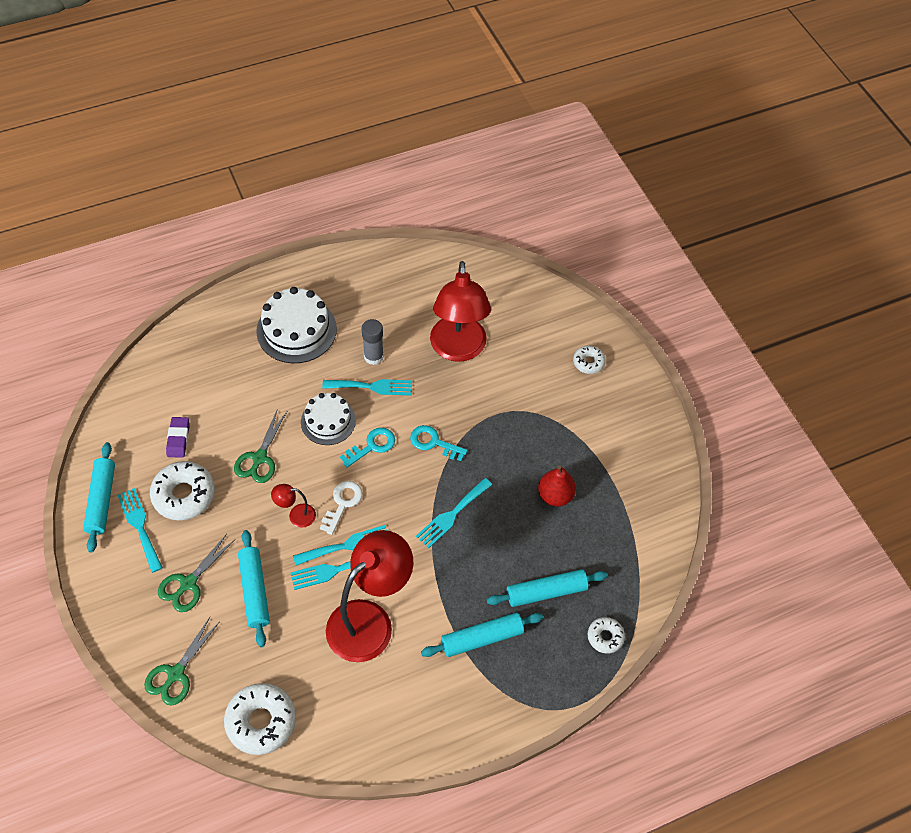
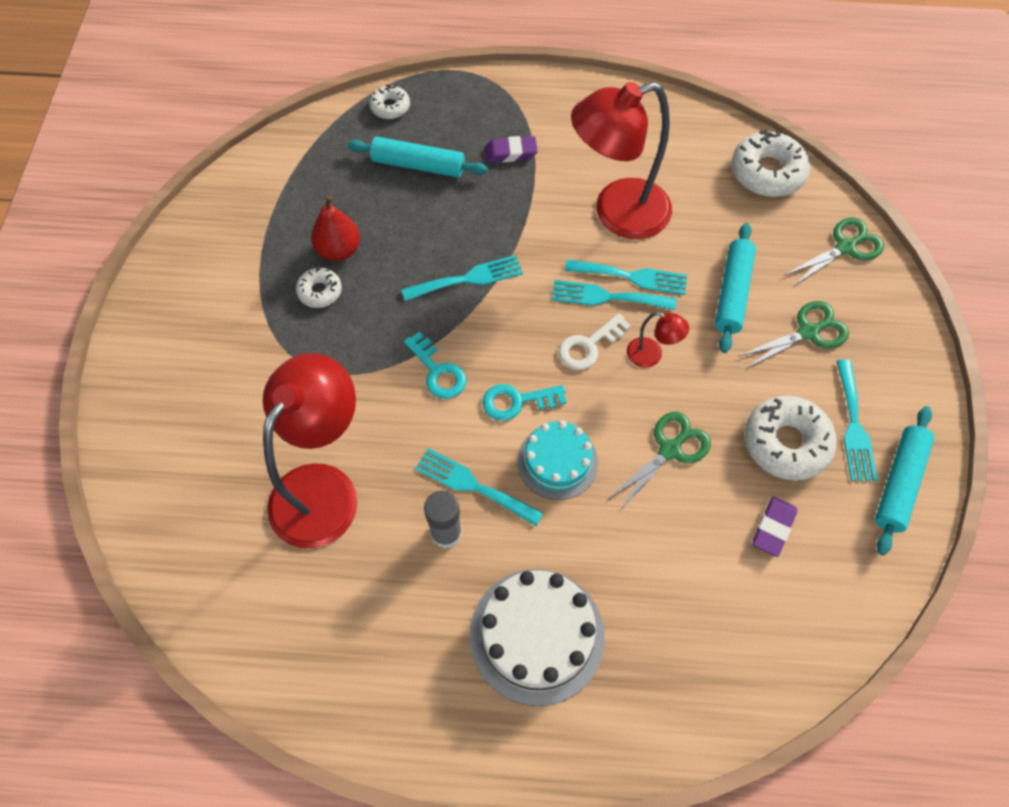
camera: 150 degrees left, 5 degrees up
white cake [301,393,356,445] -> turquoise cake [517,420,598,500]
turquoise rolling pin [421,613,543,657] -> purple eraser [485,136,538,163]
white donut [573,345,606,374] -> white donut moved to [296,268,342,308]

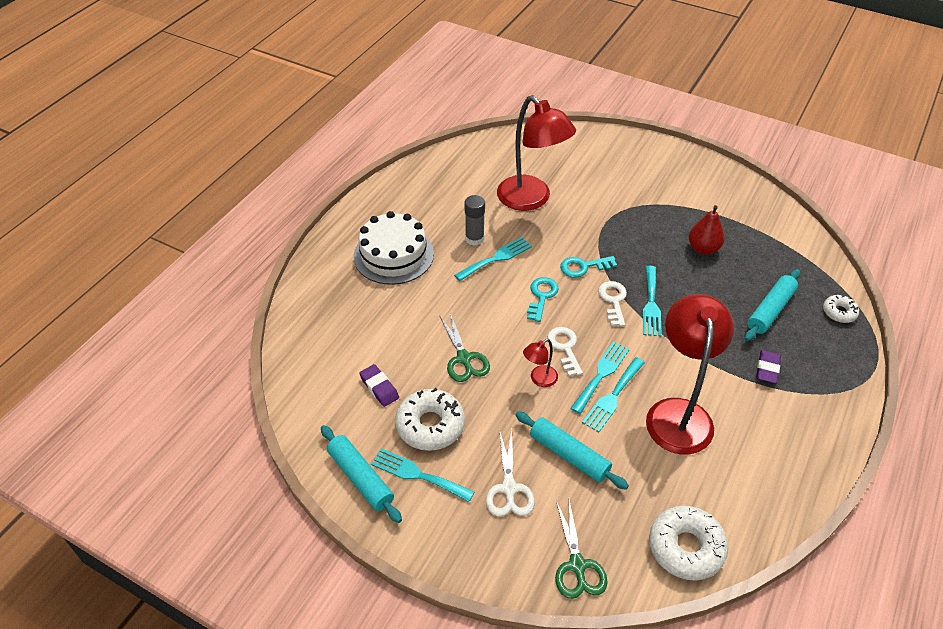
camera: 115 degrees right, 15 degrees down
white donut [296,268,342,308] -> none
turquoise cake [517,420,598,500] -> none
green scissors [738,301,849,369] -> white scissors [486,429,535,517]
none -> white key [598,281,627,327]

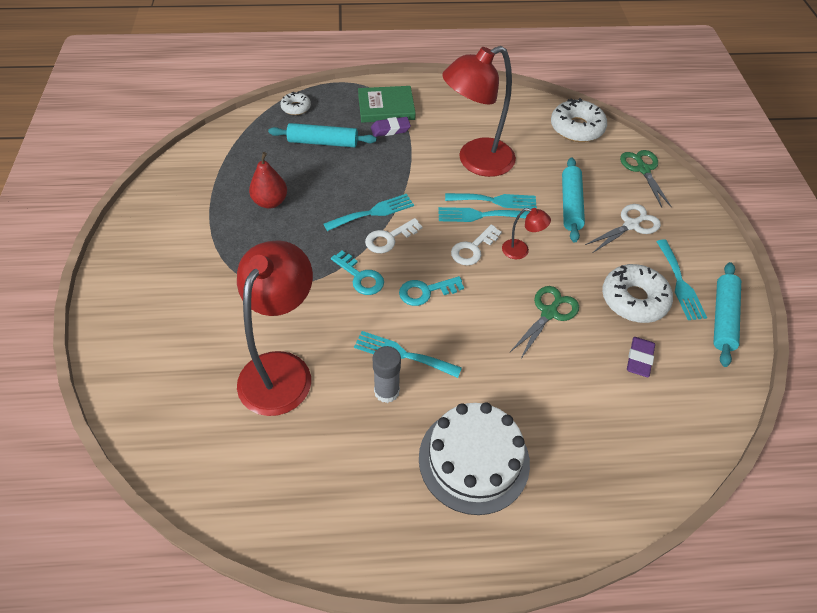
camera: 125 degrees left, 5 degrees up
green scissors [555,500,608,599] -> green scissors turned 60 degrees counterclockwise [620,150,672,208]
none -> green book [358,86,416,123]

